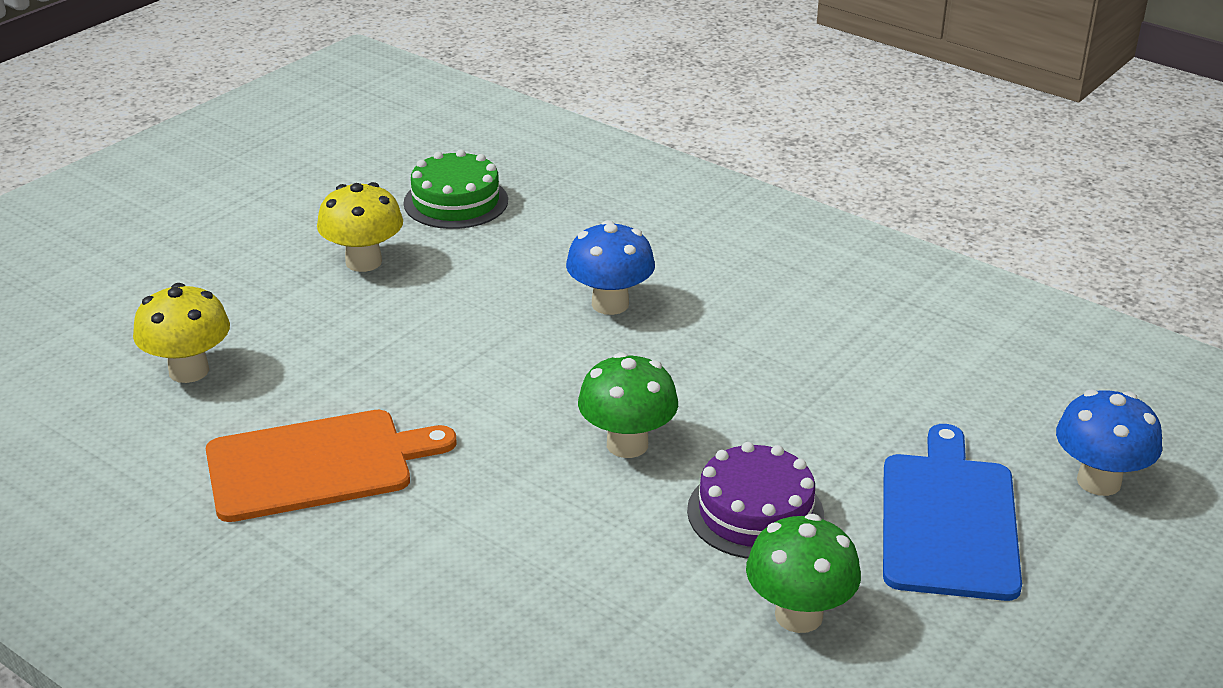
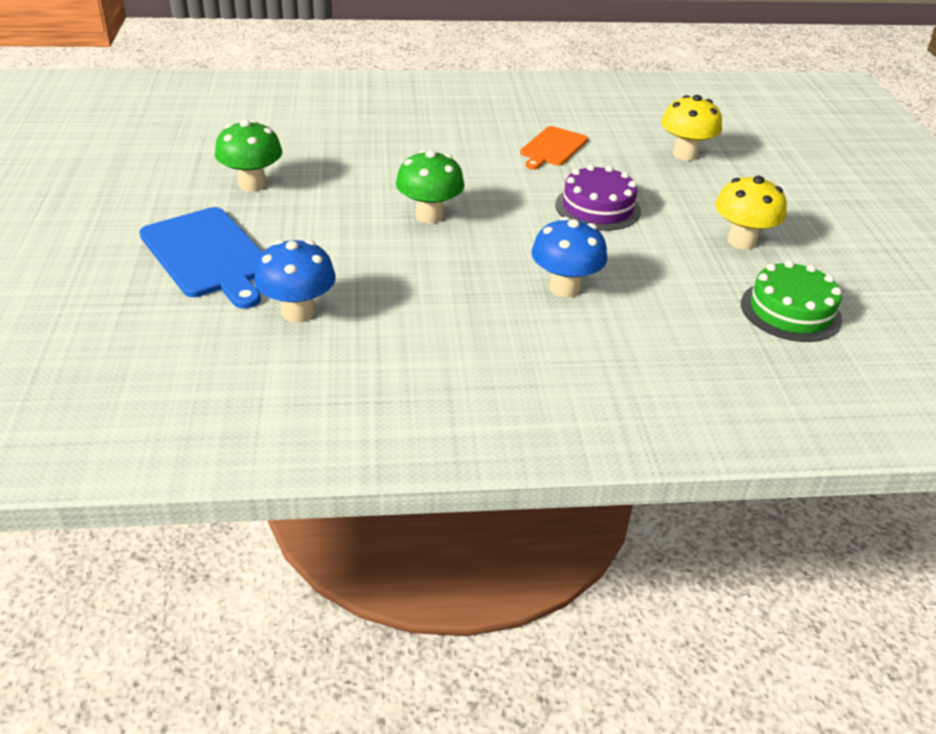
camera: 135 degrees right, 5 degrees up
orange cutting board [206,410,457,522] -> orange cutting board [520,126,588,170], size x0.63
purple cake [687,442,824,559] -> purple cake moved to [555,165,641,231]
blue mushroom [1056,390,1162,496] -> blue mushroom moved to [254,240,336,323]

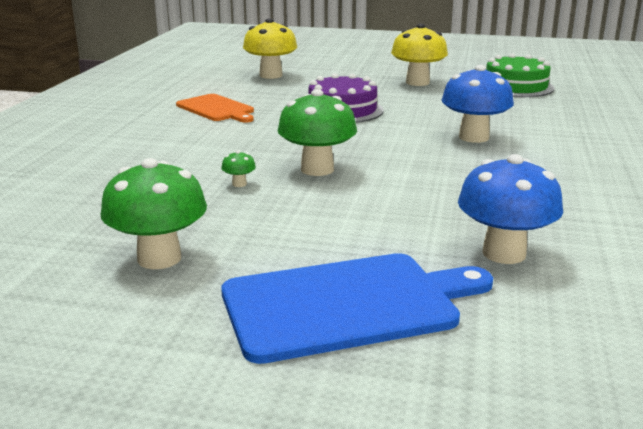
camera: 70 degrees left, 15 degrees down
none -> green mushroom [221,150,256,187]

